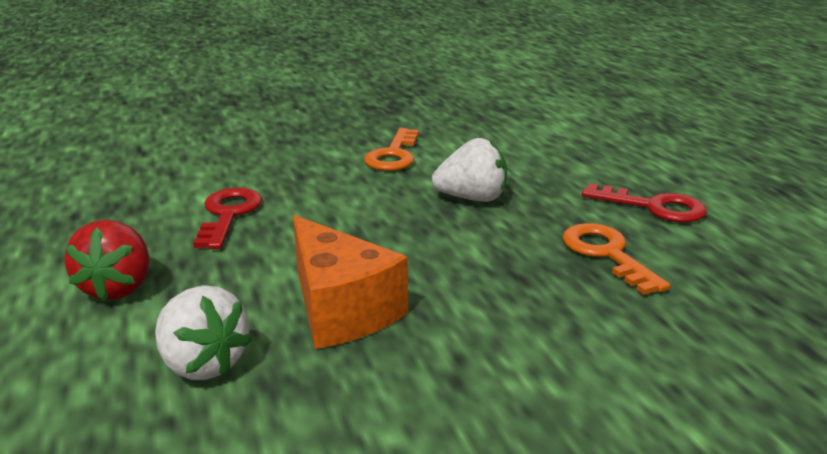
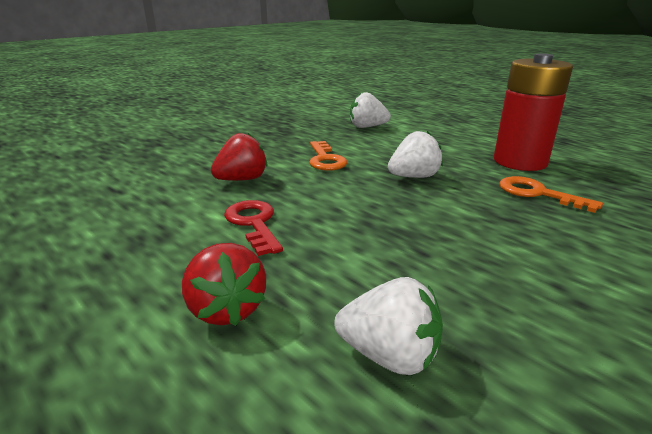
camera: 25 degrees left, 0 degrees up
orange cheese [293,215,408,349] -> none
red key [582,183,707,222] -> red battery [494,53,573,171]
none -> red strawberry [211,133,267,181]
none -> white strawberry [350,92,391,128]

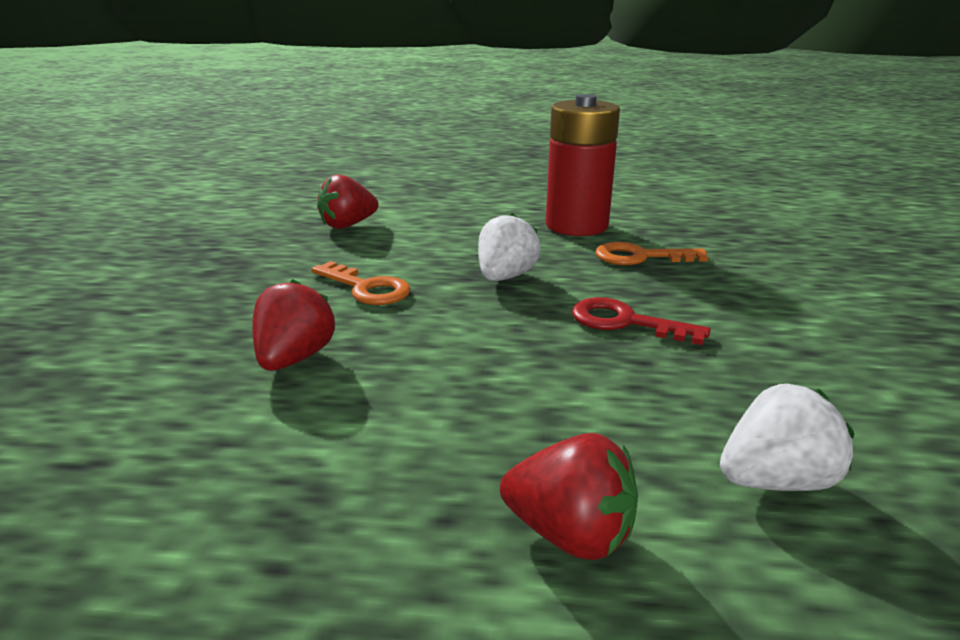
camera: 40 degrees left, 0 degrees up
red key [224,200,283,256] -> red key moved to [572,297,711,345]
white strawberry [350,92,391,128] -> red strawberry [317,174,379,229]

